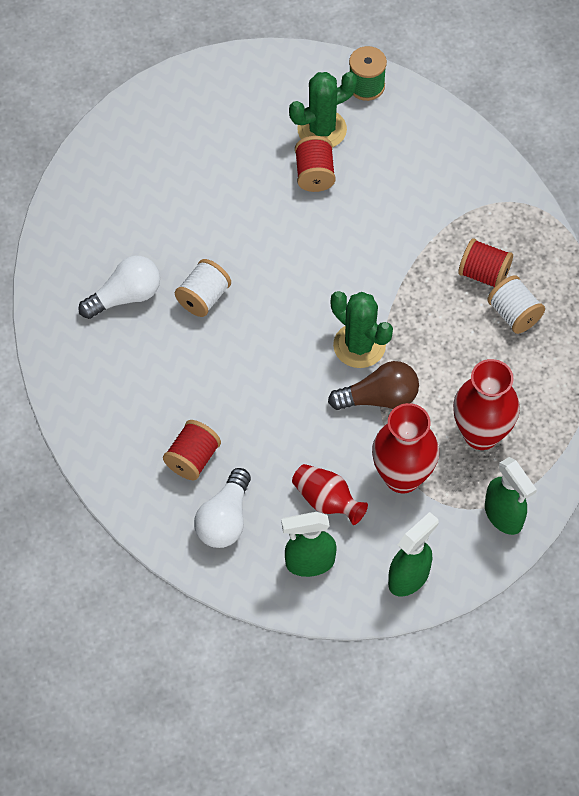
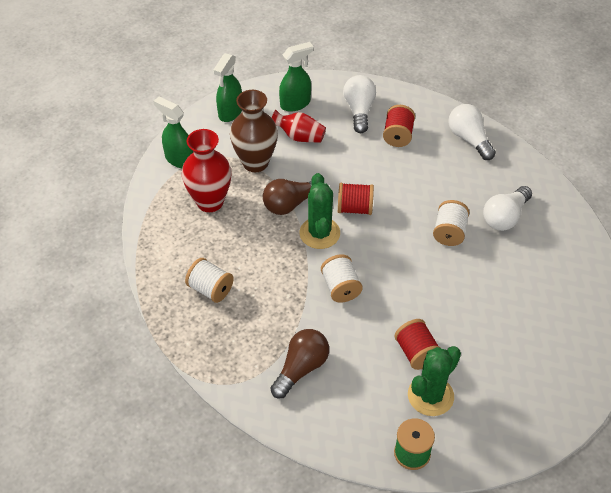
camera: 160 degrees right, 10 degrees down
green cactus [331,291,393,368] -> green cactus turned 60 degrees clockwise [300,173,340,249]
red vase [372,403,439,493] -> brown vase [230,90,278,172]
red spool [458,238,513,287] -> red spool moved to [338,183,374,215]
none -> brown light bulb [270,329,329,398]
none -> white spool [321,254,363,303]
none -> white light bulb [448,104,496,160]

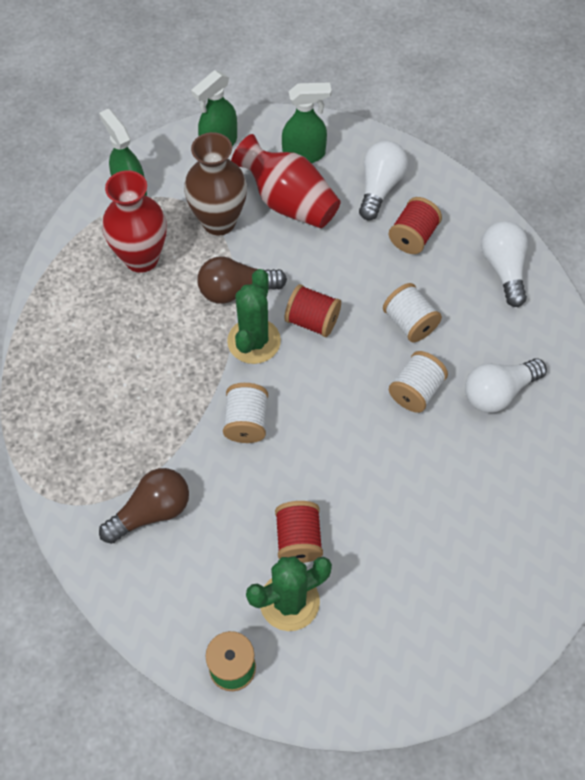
camera: 20 degrees right, 10 degrees up
white spool [185,258,234,303] -> white spool moved to [383,283,442,343]
red vase [272,110,326,143] -> red vase [231,134,341,228], size x1.58

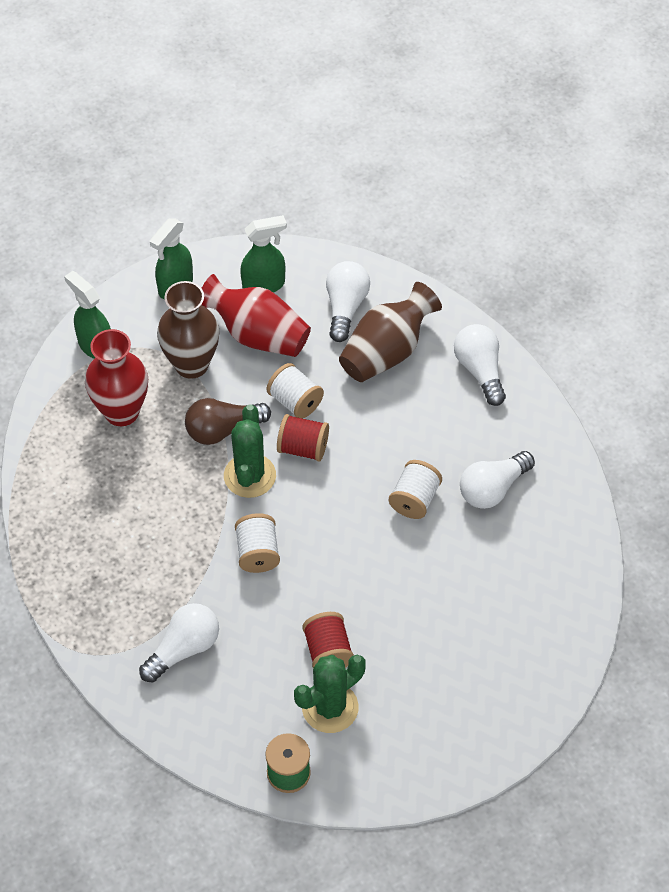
camera: 10 degrees left, 5 degrees down
brown light bulb [99,468,189,544] -> white light bulb [139,603,219,682]
white spool [383,283,442,343] -> white spool moved to [267,363,324,418]
red spool [389,197,442,254] -> brown vase [339,282,442,382]

